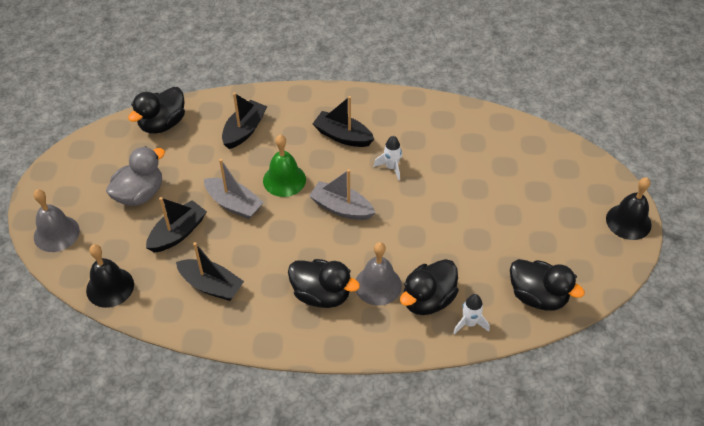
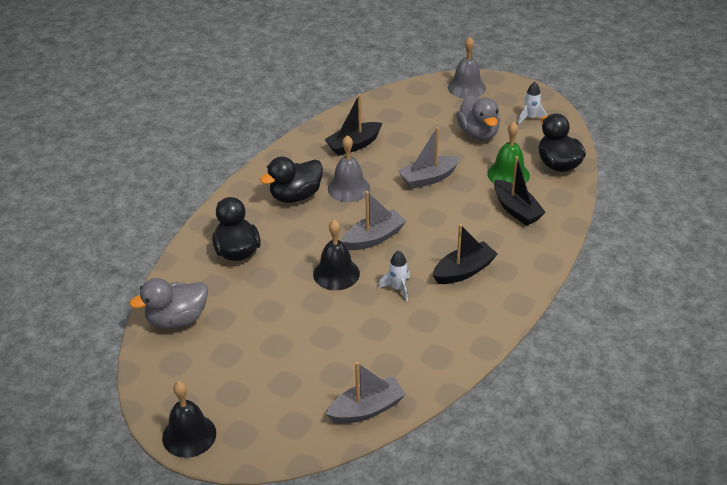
camera: 120 degrees right, 10 degrees down
black bell [86,244,134,308] -> black bell moved to [313,220,360,290]
black boat [146,197,207,253] -> none
green bell [263,135,306,197] -> green bell moved to [487,122,530,183]
grey bell [356,242,402,306] -> grey bell moved to [328,135,370,202]
white rocket [453,294,490,334] -> white rocket moved to [518,82,547,124]
black duck [510,259,585,311] -> grey duck [130,278,208,329]
none -> grey boat [326,362,406,424]

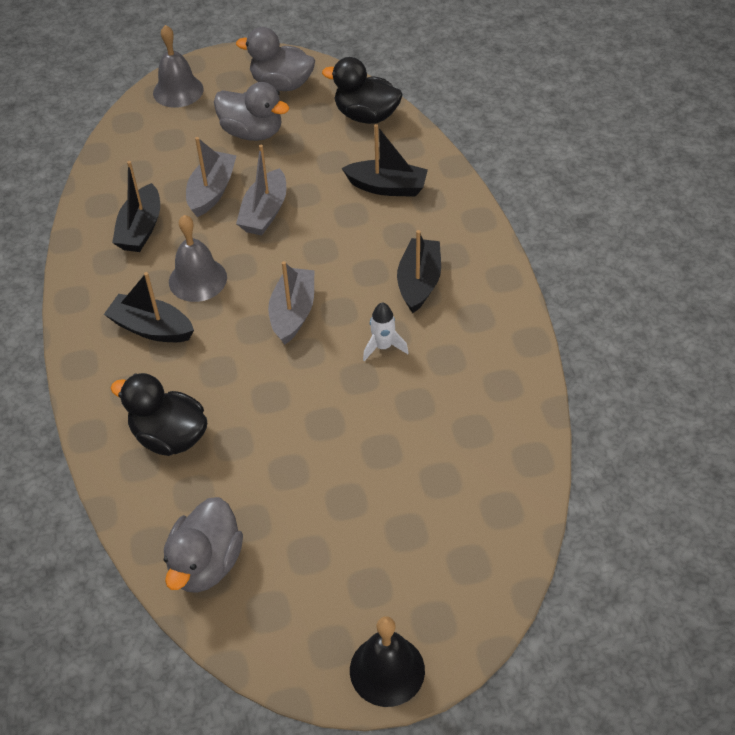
camera: 45 degrees left, 10 degrees up
black duck [260,156,323,203] -> black boat [104,272,194,342]
black bell [313,220,360,290] -> none
grey boat [326,362,406,424] -> grey boat moved to [186,137,237,217]
green bell [487,122,530,183] -> none
white rocket [518,82,547,124] -> grey duck [236,27,315,91]

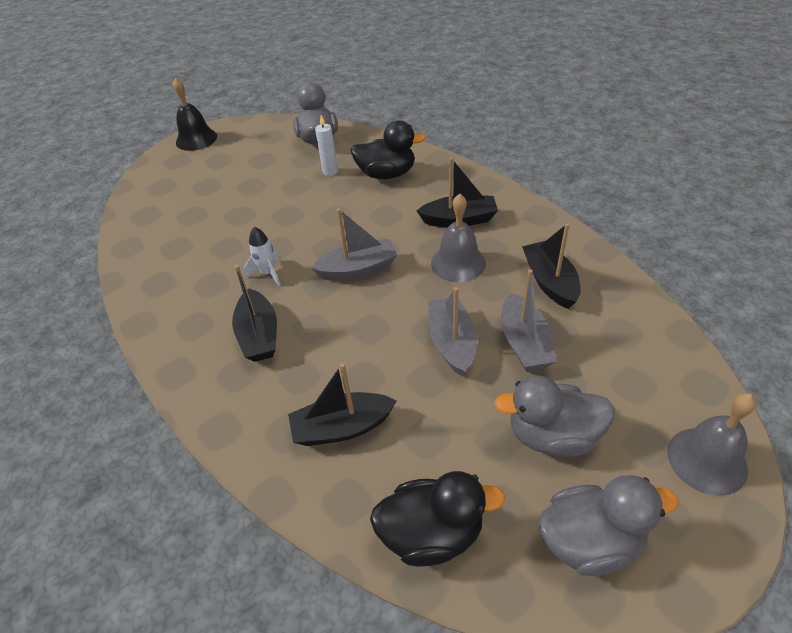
camera: 155 degrees right, 5 degrees down
grey boat [268,261,314,345] -> grey boat turned 90 degrees counterclockwise [311,208,397,281]
none -> white candle [315,115,338,176]

